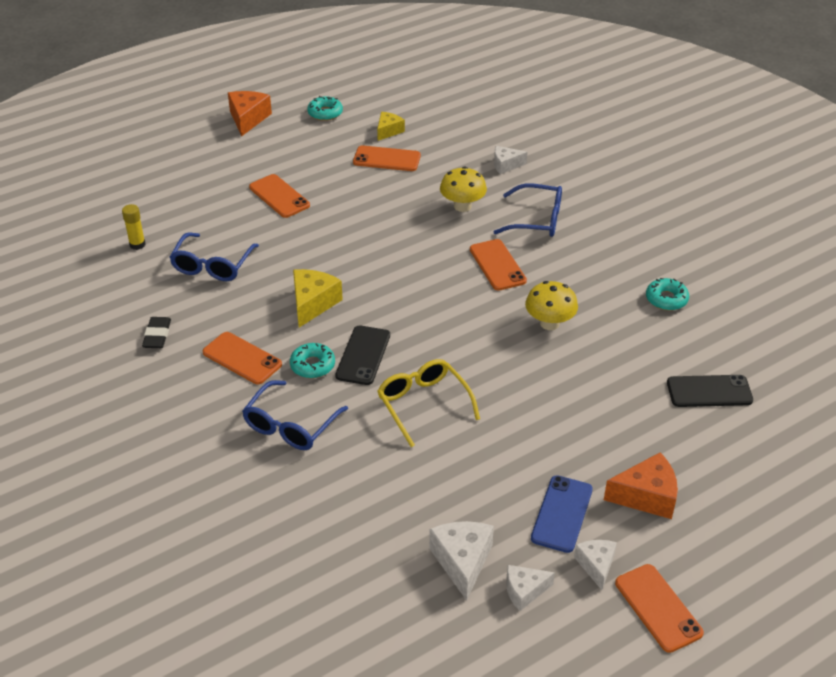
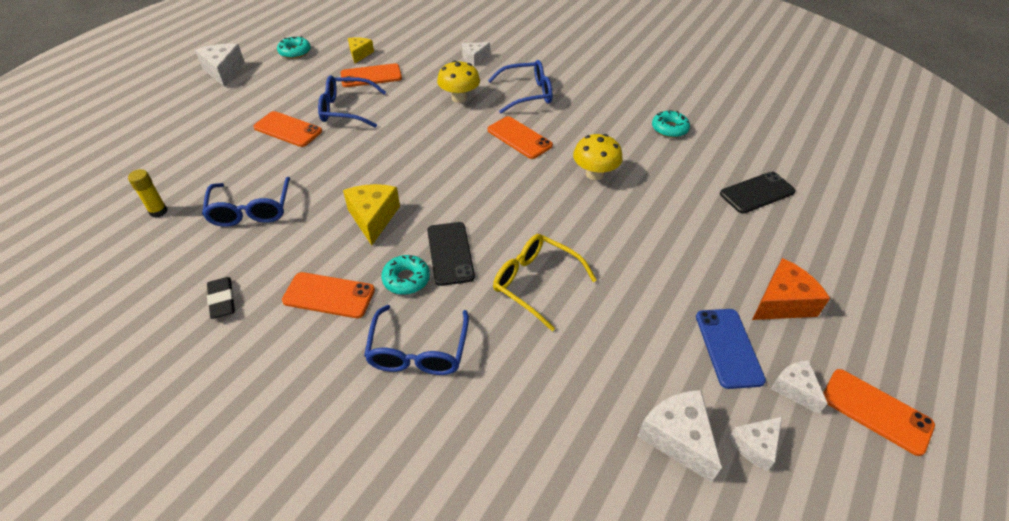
camera: 25 degrees left, 5 degrees up
orange cheese [228,91,272,136] -> white cheese [195,43,245,87]
none -> blue glasses [318,76,386,128]

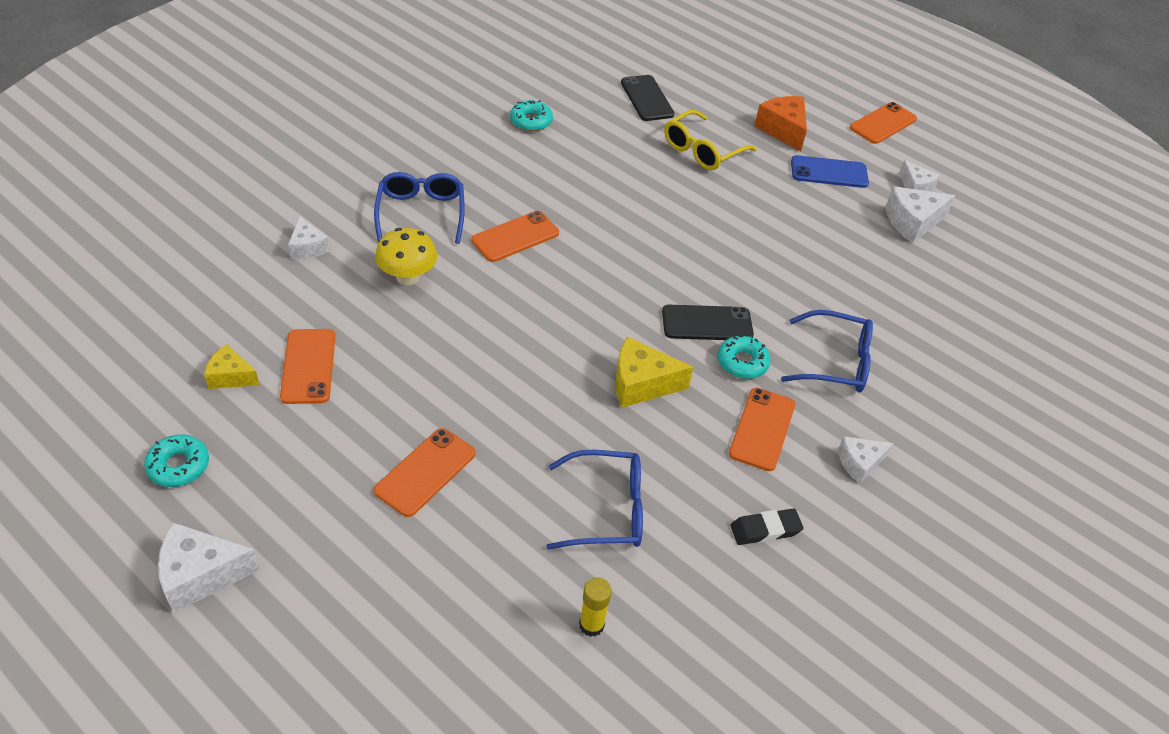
camera: 85 degrees left, 0 degrees up
blue glasses [318,76,386,128] -> none
yellow glasses [493,234,597,331] -> yellow glasses moved to [664,110,757,170]
yellow mushroom [573,134,623,180] -> none
white cheese [771,360,828,414] -> white cheese moved to [838,436,893,484]

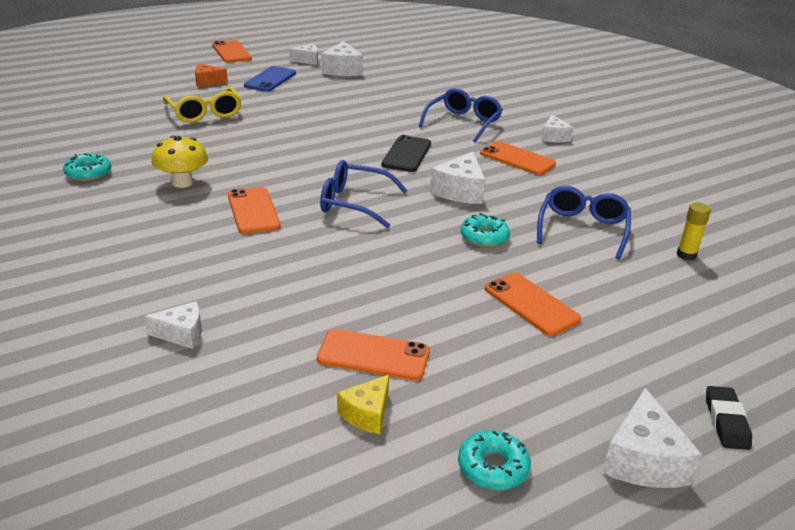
camera: 70 degrees left, 15 degrees down
blue glasses [374,172,465,244] -> blue glasses moved to [320,160,408,228]
yellow mushroom [375,228,437,285] -> yellow mushroom moved to [151,136,208,188]
yellow cheese [615,336,693,408] -> white cheese [430,152,485,204]
black phone [621,75,674,121] -> none
turquoise donut [717,335,771,379] -> turquoise donut moved to [460,213,510,247]
black eraser [730,509,803,545] -> black eraser moved to [706,386,752,450]
orange cheese [754,96,807,152] -> orange cheese [195,64,228,87], size x0.64

